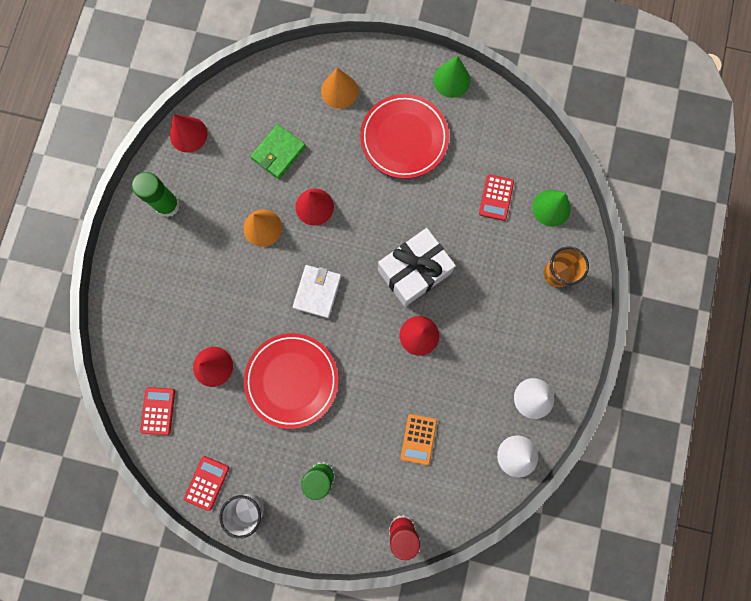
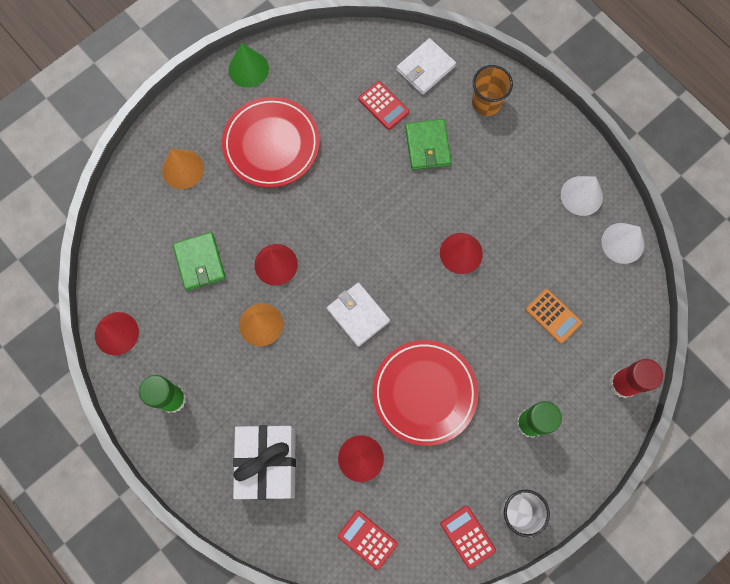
camera: 55 degrees left, 5 degrees down
white gift [378,228,456,307] -> white gift moved to [233,425,296,500]
green cone [532,190,571,227] -> white wallet [396,38,456,95]
none -> green wallet [405,119,451,170]

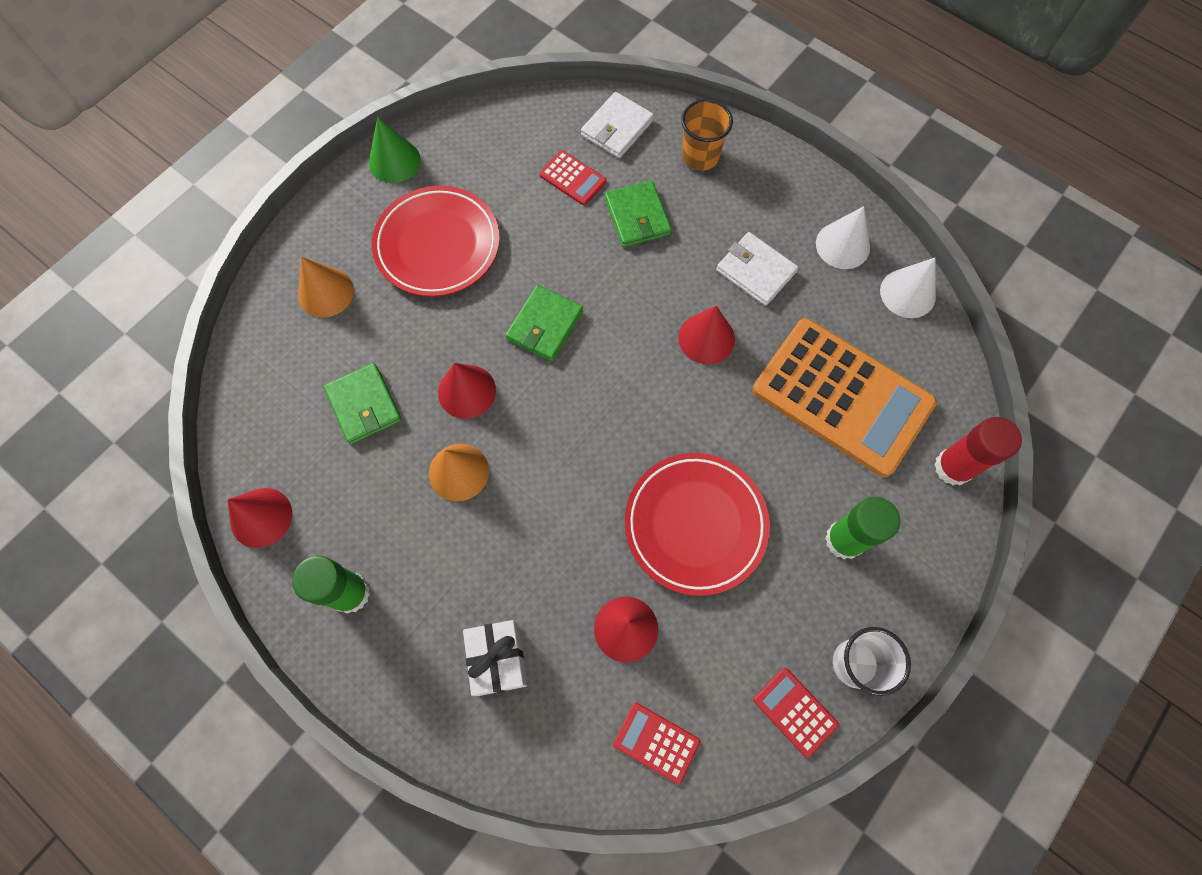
camera: 10 degrees left, 5 degrees down
white gift [233,425,296,500] -> white gift [463,620,527,696], size x0.64
white wallet [327,283,390,347] -> white wallet moved to [716,232,798,306]
orange calculator [526,289,582,343] -> orange calculator [752,318,937,477], size x2.40
none -> green wallet [505,285,583,362]

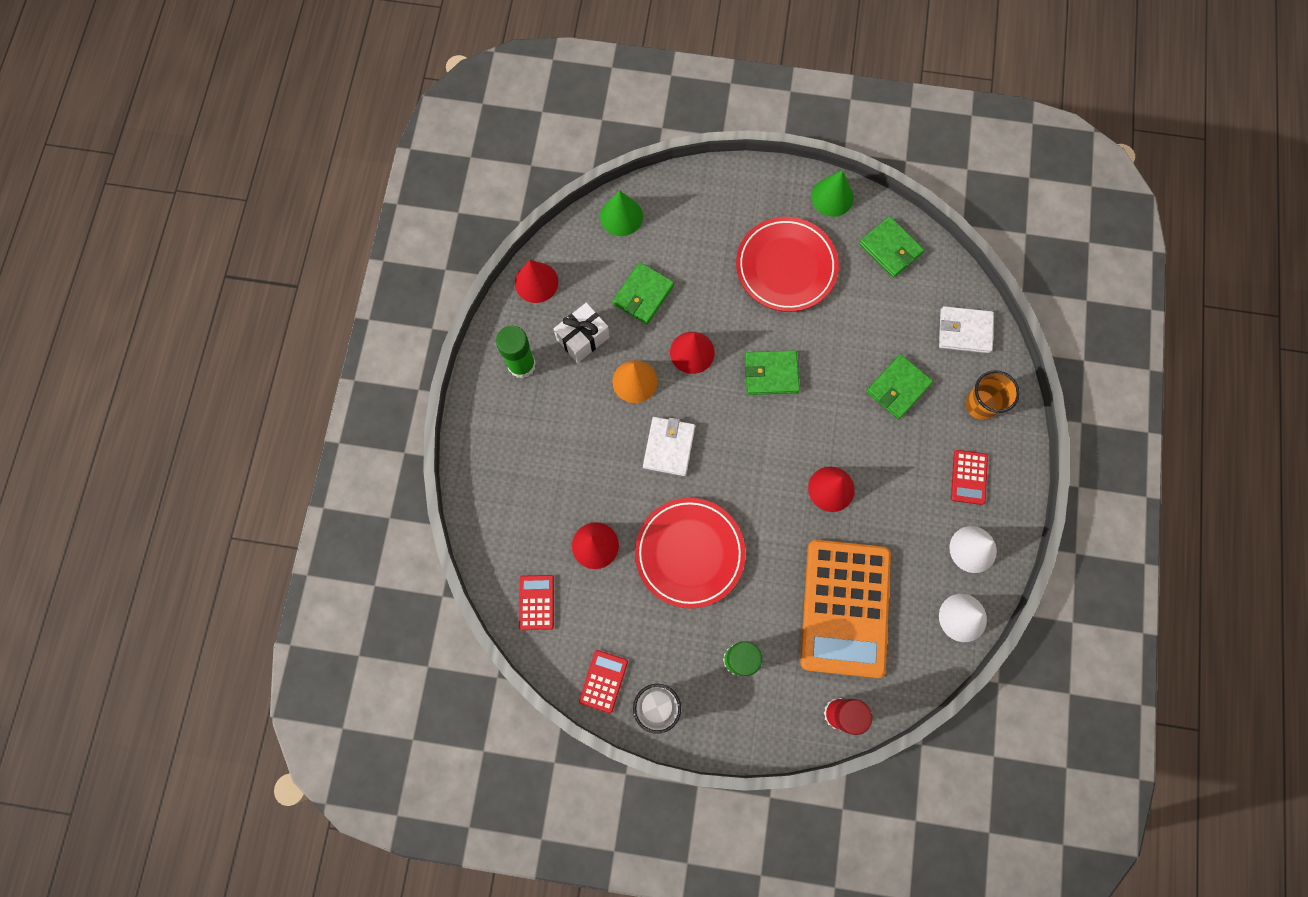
camera: 60 degrees right, 5 degrees up
orange cone [298,257,354,318] -> none
white gift [463,620,527,696] -> white gift moved to [553,303,610,363]
red calculator [539,150,607,205] -> red calculator moved to [951,450,988,505]
white wallet [716,232,798,306] -> white wallet moved to [643,417,695,476]
none -> green cone [600,190,643,236]
none -> green wallet [859,216,924,278]

